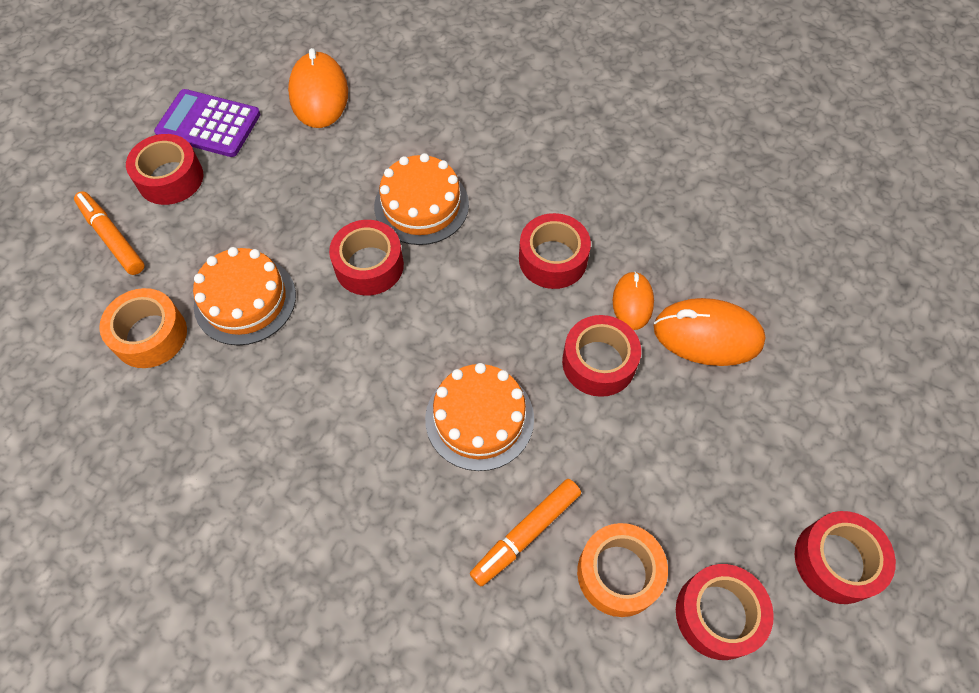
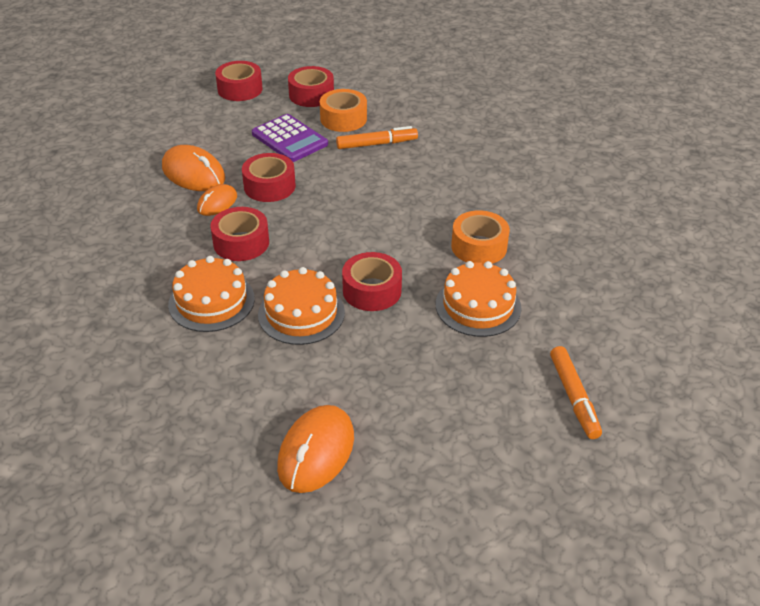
camera: 150 degrees left, 20 degrees down
orange tape [99,288,187,368] -> orange tape moved to [451,210,510,264]
red tape [126,134,203,205] -> none
purple calculator [154,89,261,157] -> purple calculator moved to [252,114,328,162]
orange cake [425,363,534,471] -> orange cake moved to [168,256,255,332]

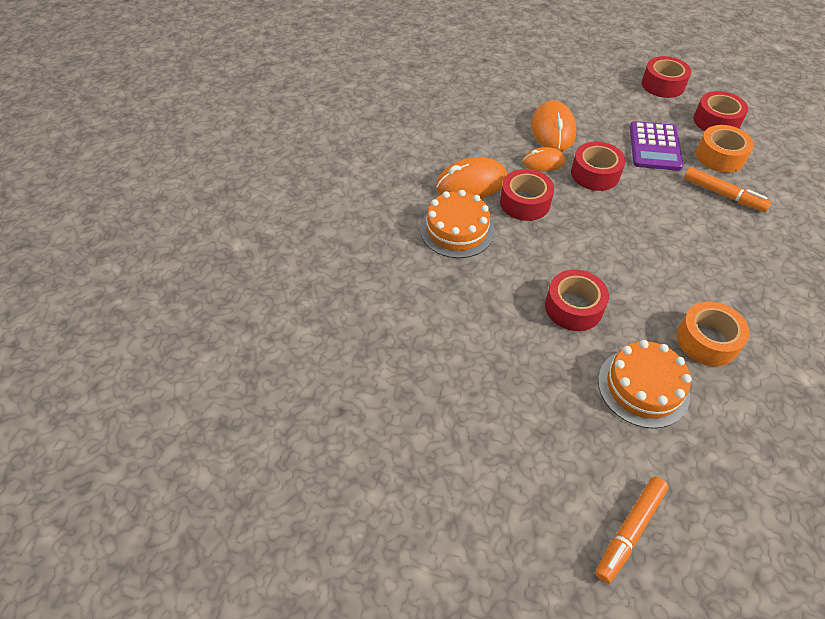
camera: 50 degrees right, 10 degrees up
orange cake [258,267,345,345] -> none
orange mouse [277,405,354,493] -> orange mouse moved to [436,157,507,198]

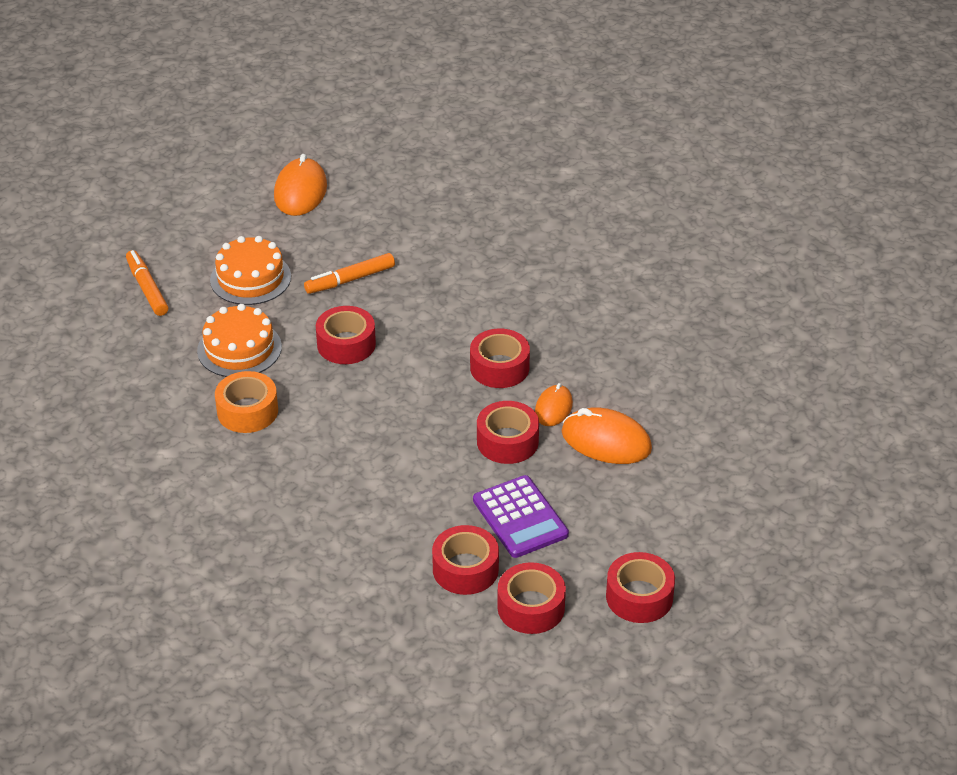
camera: 115 degrees right, 10 degrees down
orange cake [420,190,495,258] -> orange cake moved to [210,236,291,305]
orange mouse [436,157,507,198] -> orange mouse moved to [274,154,327,216]
purple calculator [630,121,683,171] -> purple calculator turned 150 degrees counterclockwise [473,475,569,558]
orange marker [684,167,771,212] -> orange marker moved to [304,253,395,294]
orange tape [696,125,754,173] -> red tape [432,525,499,595]

